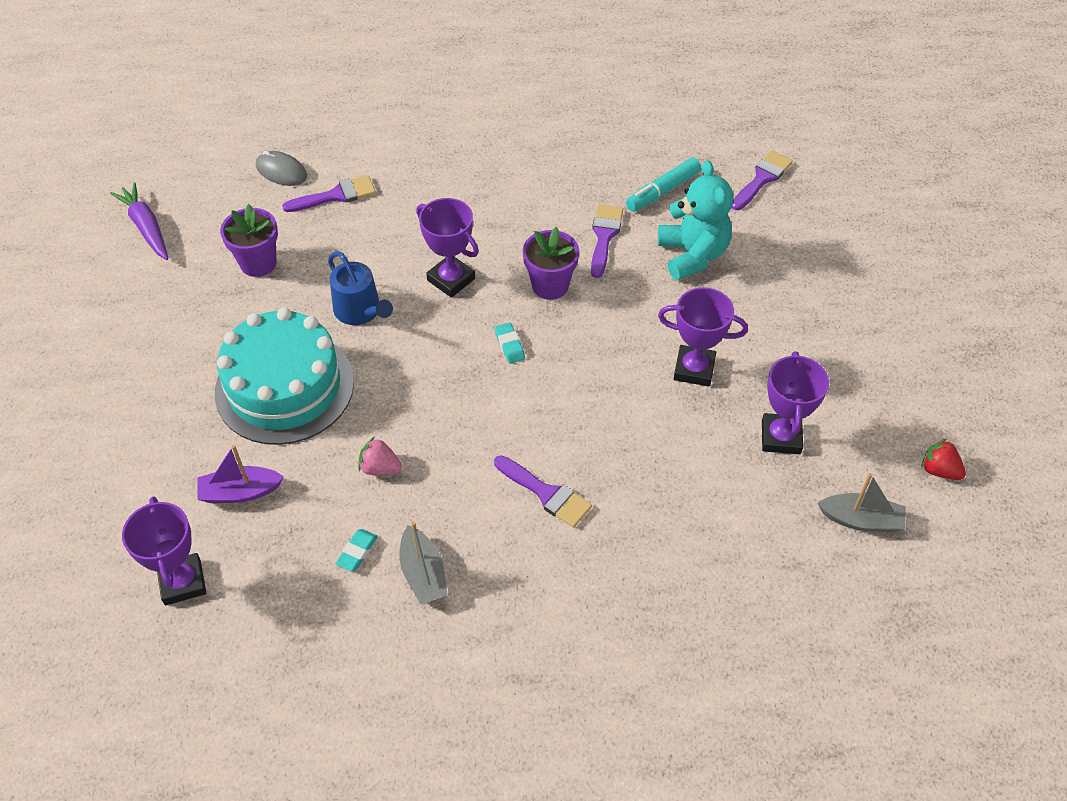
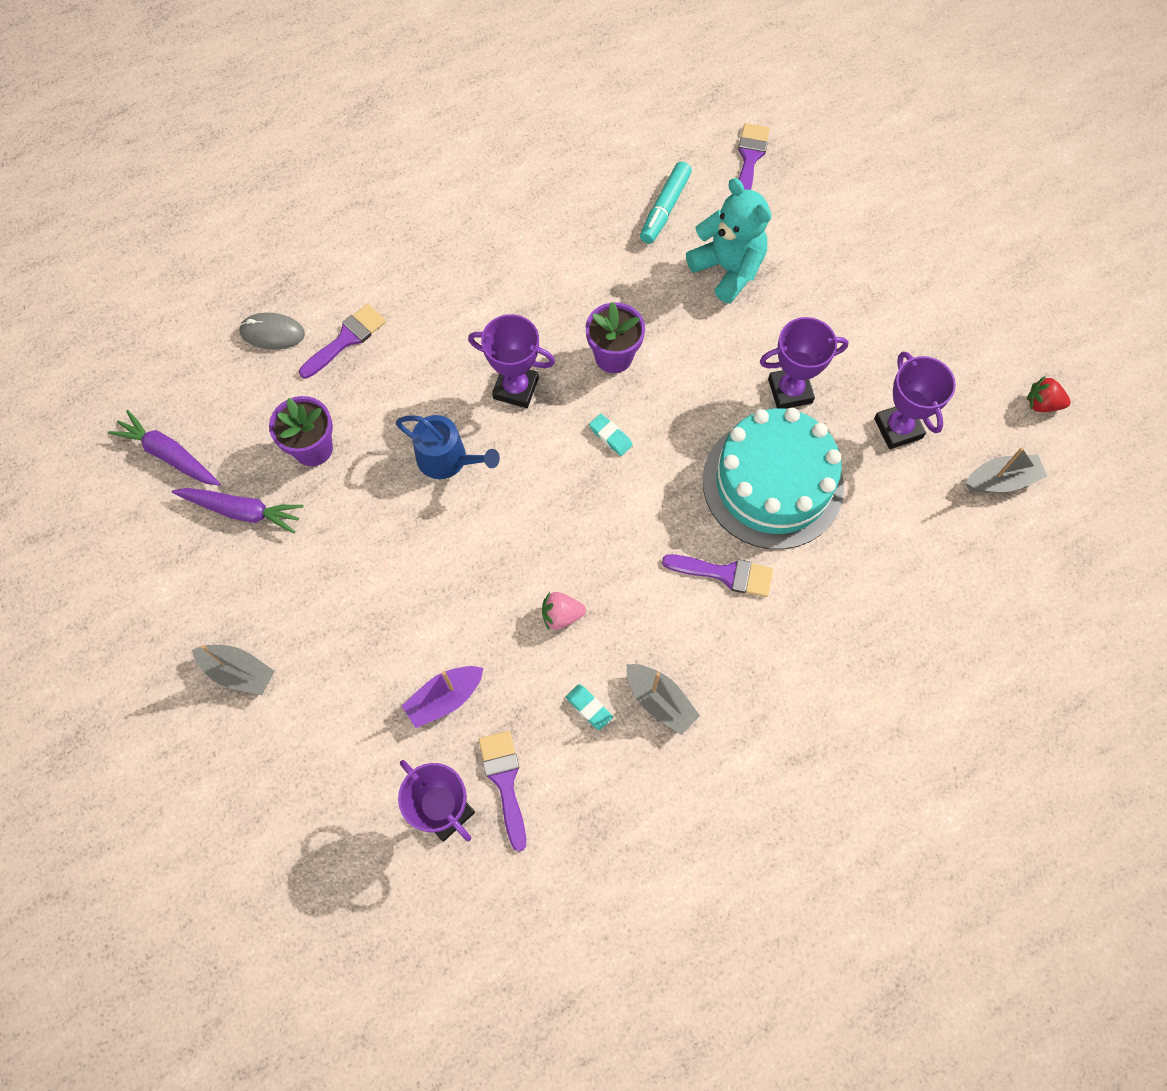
camera: 25 degrees left, 15 degrees up
turquoise cake [215,308,354,445] -> turquoise cake moved to [703,408,844,549]
turquoise eraser [335,529,378,572] -> turquoise eraser turned 45 degrees counterclockwise [566,684,613,730]
purple brush [591,204,623,278] -> purple brush moved to [479,731,526,852]
none -> purple carrot [172,488,304,534]
none -> grey boat [192,645,275,695]

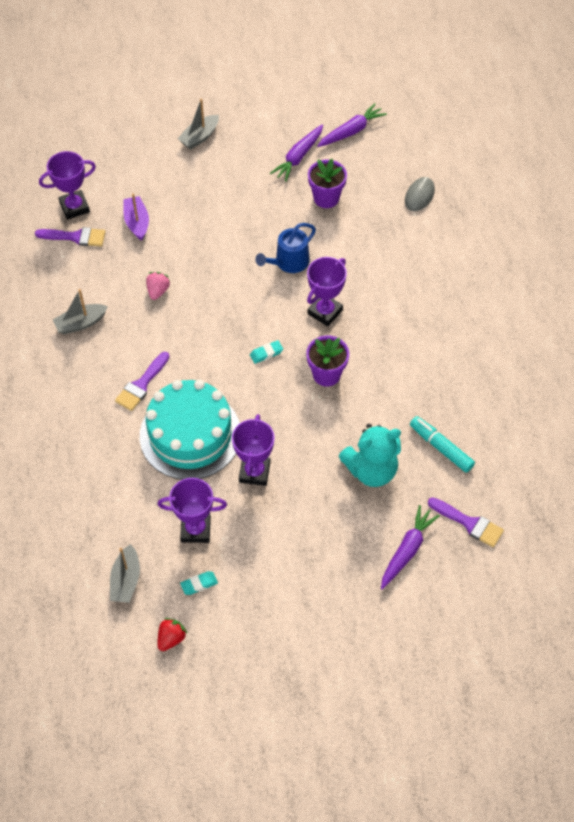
camera: 110 degrees right, 10 degrees down
purple brush [299,304,386,379] -> none
turquoise eraser [566,684,613,730] -> turquoise eraser moved to [180,571,218,595]
none -> purple carrot [381,505,440,590]

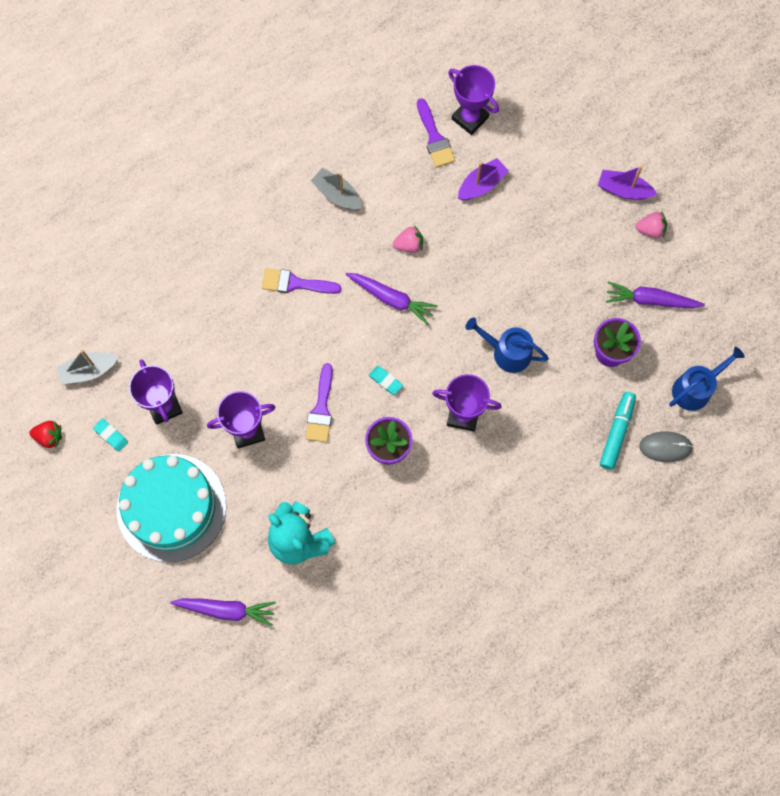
camera: 65 degrees right, 15 degrees up
turquoise cake [140,379,240,480] -> turquoise cake moved to [117,454,226,562]
grey boat [177,98,219,150] -> purple boat [598,166,657,200]
purple carrot [317,103,387,147] -> purple carrot moved to [346,273,438,325]
turquoise marker [410,416,475,473] -> turquoise marker moved to [600,392,636,470]
purple brush [428,497,504,547] -> purple brush moved to [305,363,333,442]
none -> pink strawberry [635,211,667,238]
none -> blue watering can [669,347,745,411]

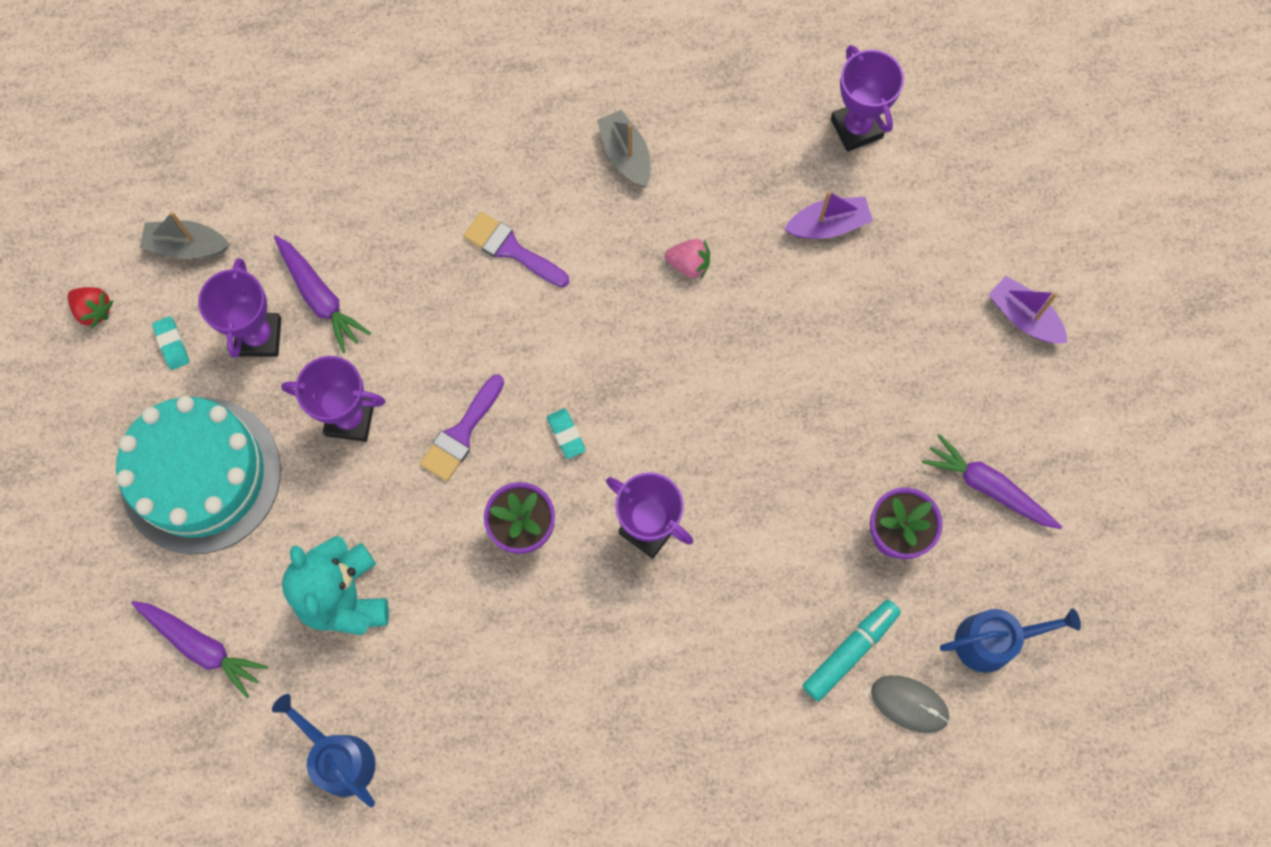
camera: 25 degrees right, 0 degrees up
purple carrot [346,273,438,325] -> purple carrot moved to [274,235,371,353]
purple brush [417,98,455,167] -> none
blue watering can [466,317,549,373] -> blue watering can moved to [272,694,376,807]
pink strawberry [635,211,667,238] -> none

